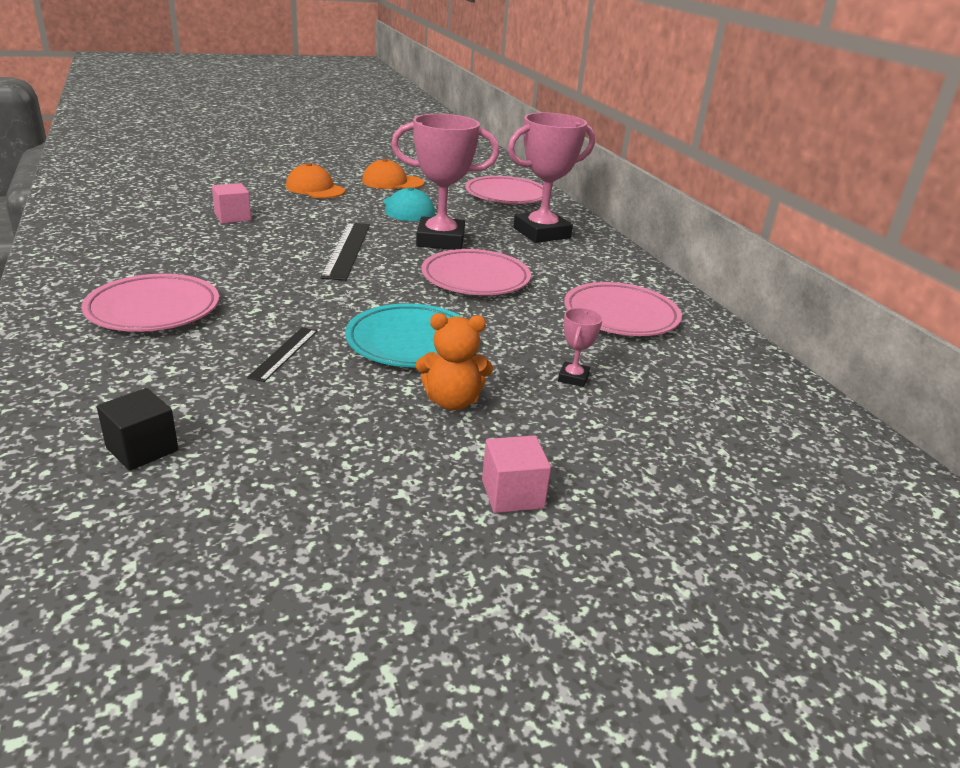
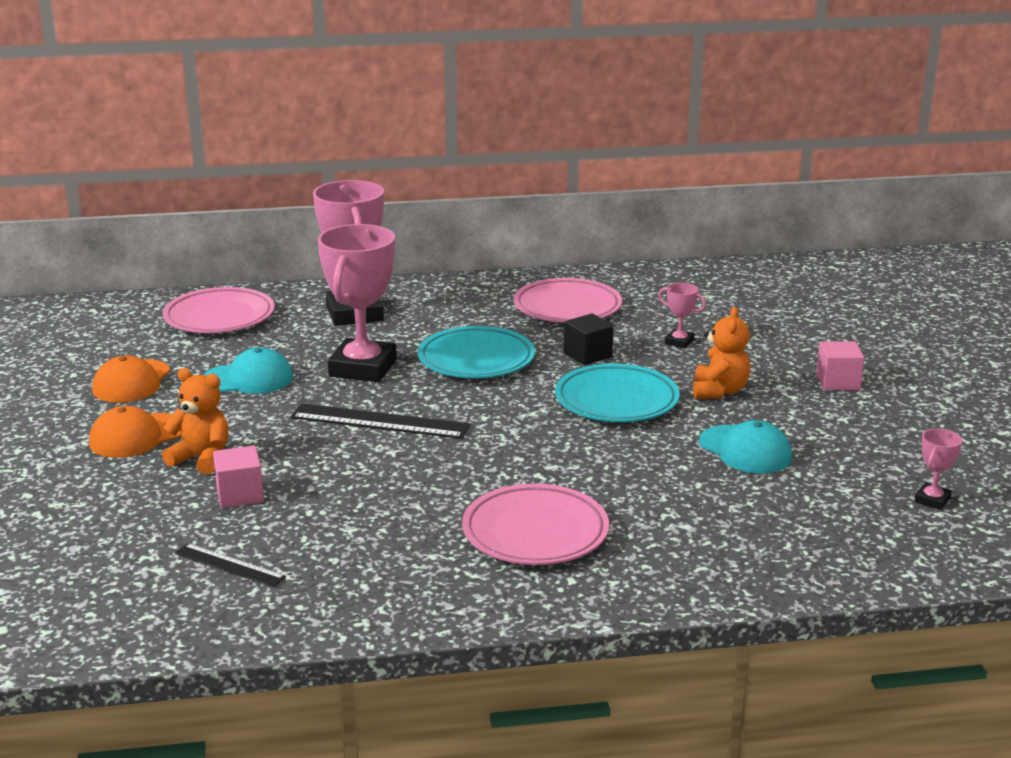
camera: 75 degrees left, 5 degrees down
black cube [97,388,178,471] -> black cube moved to [564,313,614,365]
black ruler [247,327,317,382] -> black ruler moved to [175,543,286,587]
pink plate [421,249,531,295] -> turquoise plate [418,326,535,378]
none -> orange teddy bear [162,368,229,475]
none -> turquoise cap [699,420,792,474]
none -> pink trophy [915,428,963,510]

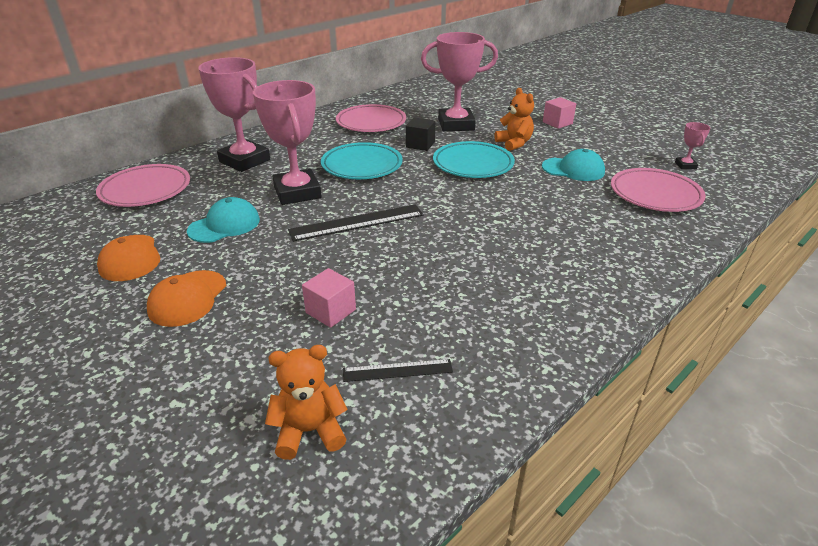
camera: 35 degrees left, 10 degrees up
orange teddy bear [162,368,229,475] -> orange teddy bear moved to [265,345,348,460]
pink plate [462,484,609,565] -> pink plate moved to [611,168,706,212]
pink trophy [658,283,706,348] -> pink trophy [421,32,498,132], size x2.31

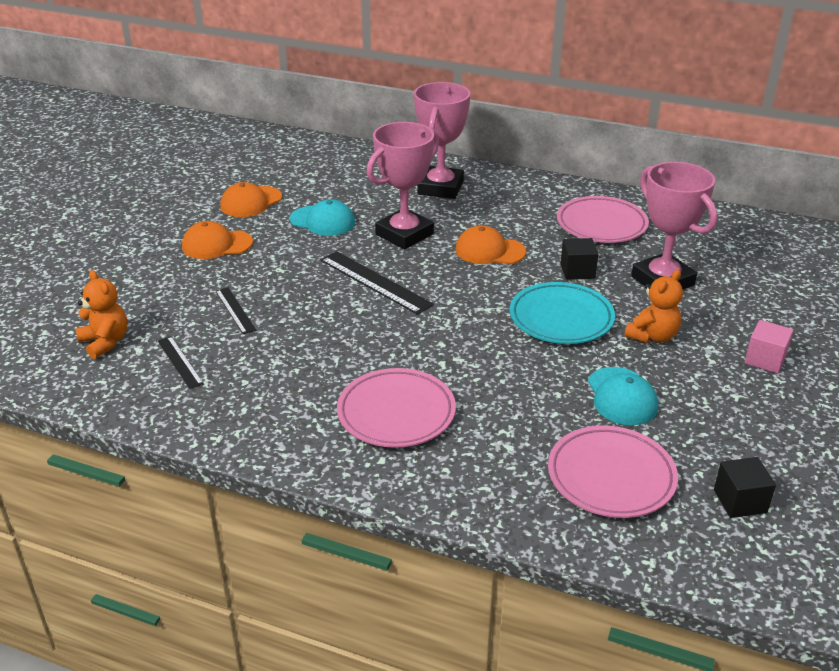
camera: 65 degrees right, 0 degrees up
pink plate [96,164,190,207] -> pink plate moved to [337,368,456,448]
pink cube [302,268,356,328] -> black ruler [216,287,256,334]
turquoise plate [321,142,403,179] -> orange cap [455,225,526,264]
pink trophy [675,122,710,169] -> black cube [714,457,776,518]

